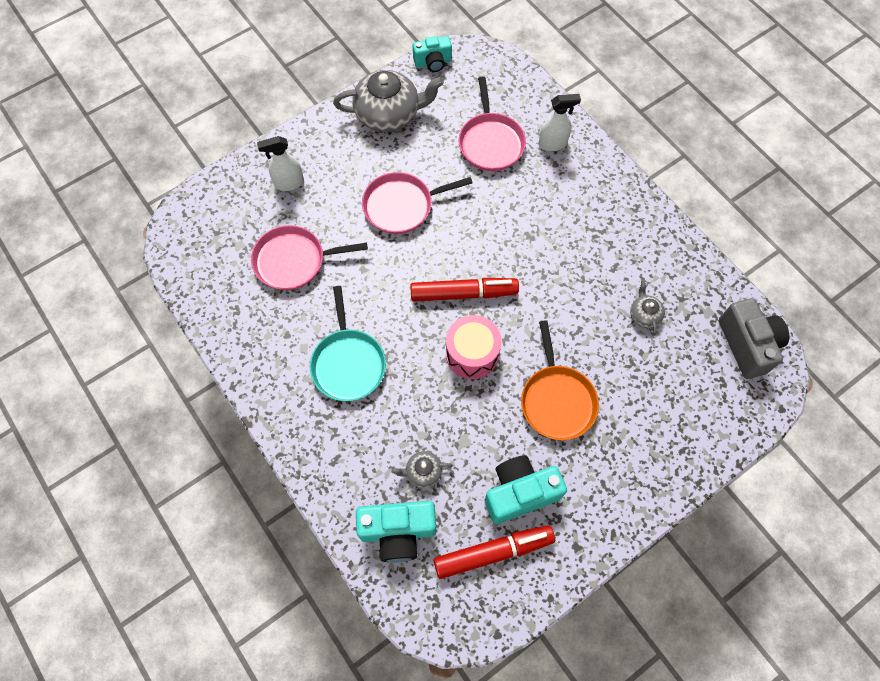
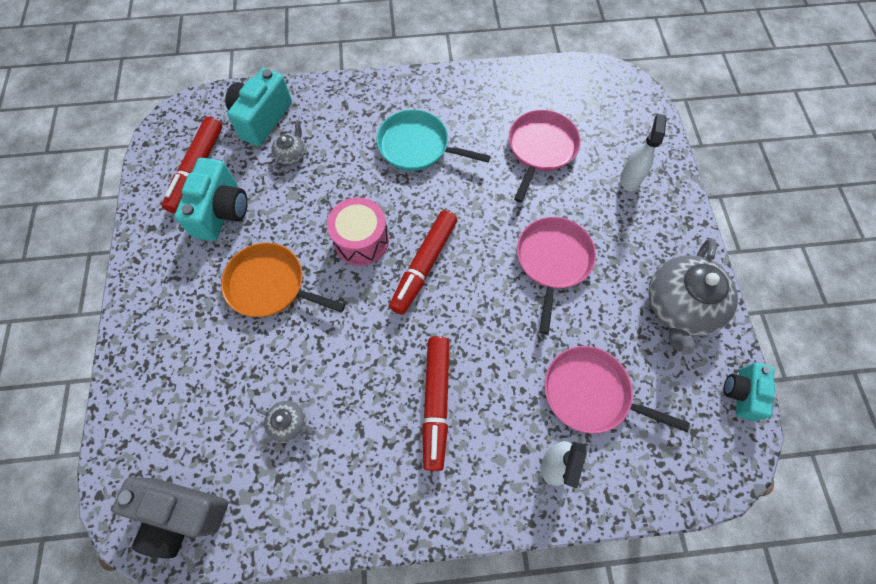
camera: 120 degrees right, 0 degrees up
none -> red marker [422,336,450,471]

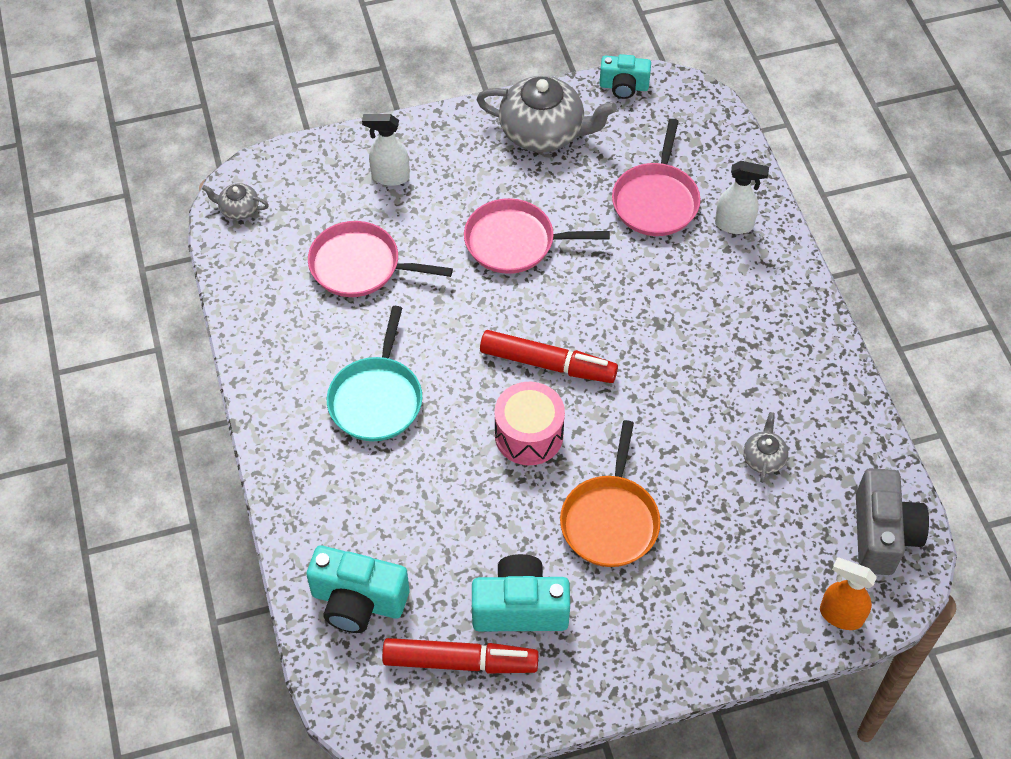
camera: 100 degrees left, 10 degrees down
grey teapot [271,120,305,170] -> grey teapot moved to [202,183,269,220]
red marker [422,336,450,471] -> none
none -> orange spray bottle [820,557,877,630]

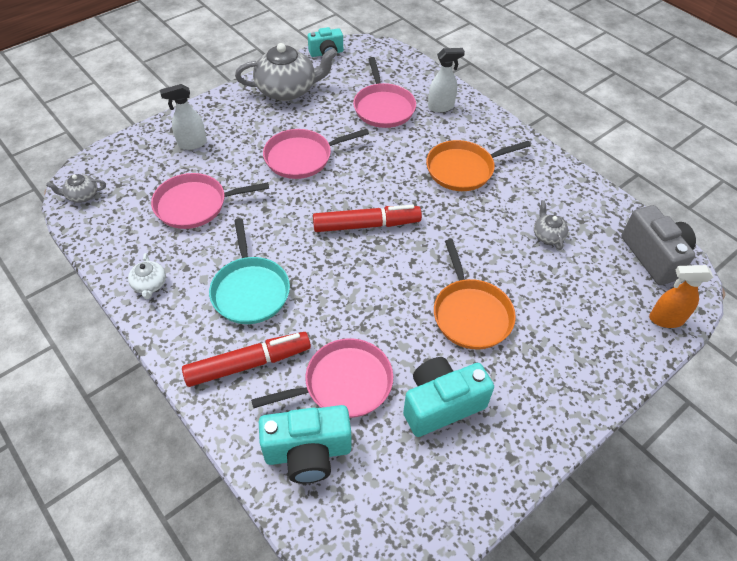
camera: 25 degrees left, 5 degrees down
red marker [382,638,539,674] -> red marker moved to [182,332,311,387]
pink drum [494,382,565,465] -> none
none -> white teapot [128,253,166,299]
none -> pink pan [251,338,393,418]
none -> orange pan [426,140,531,191]

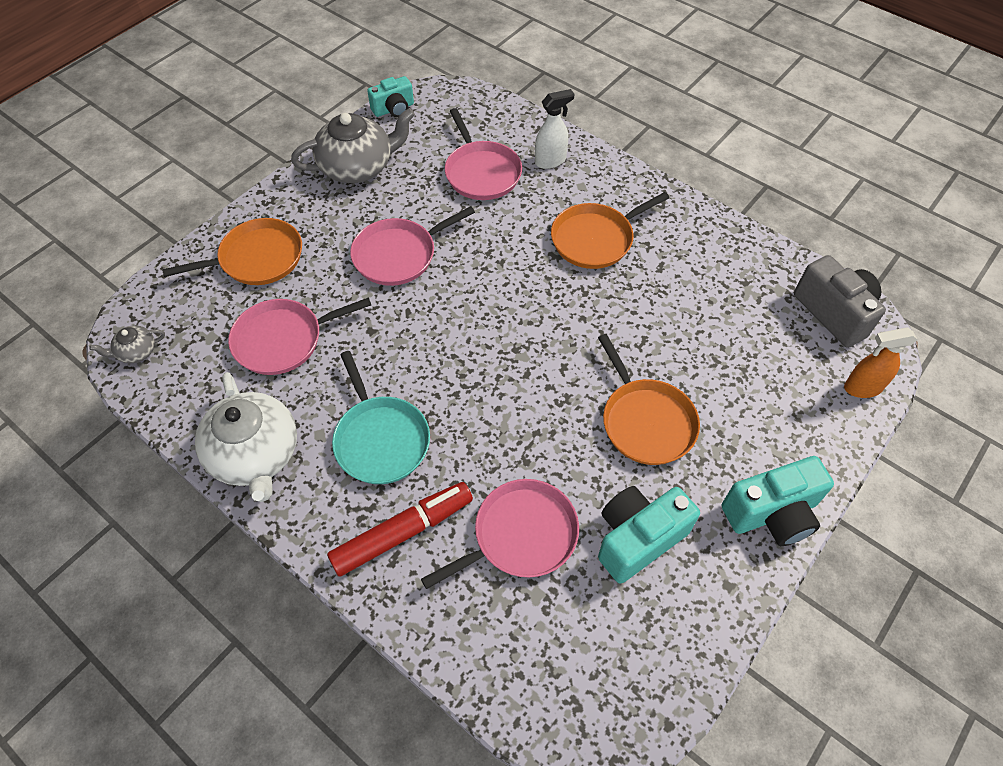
camera: 10 degrees left, 5 degrees up
white teapot [128,253,166,299] -> white teapot [195,372,297,502], size x2.16
white spray bottle [160,84,207,150] -> orange pan [162,218,302,285]
turquoise camera [259,405,352,484] -> turquoise camera moved to [722,456,834,546]
red marker [313,205,422,232] -> none
grey teapot [534,200,568,250] -> none

